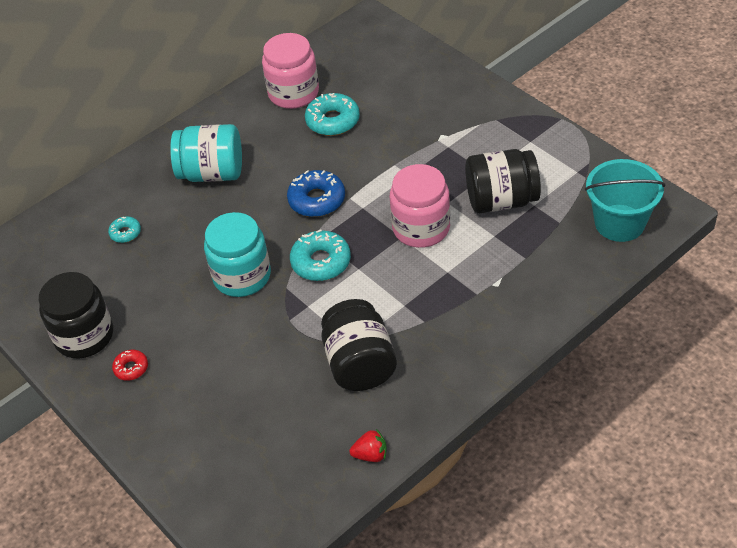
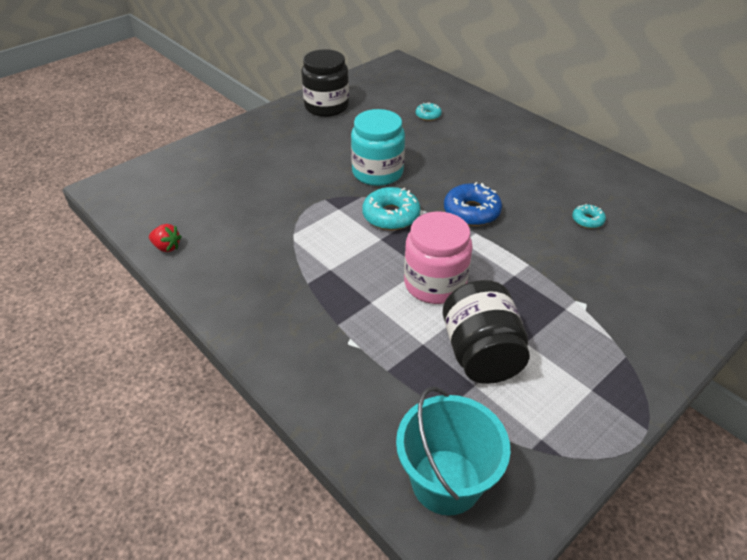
camera: 85 degrees right, 5 degrees down
red donut [112,350,148,381] -> none
turquoise jar [170,124,242,182] -> none
pink jar [262,33,319,109] -> none
turquoise donut [305,93,360,136] -> turquoise donut [572,204,606,228], size x0.55
black jar [321,299,397,391] -> none
red strawberry [349,429,387,462] -> red strawberry turned 60 degrees counterclockwise [149,224,182,252]

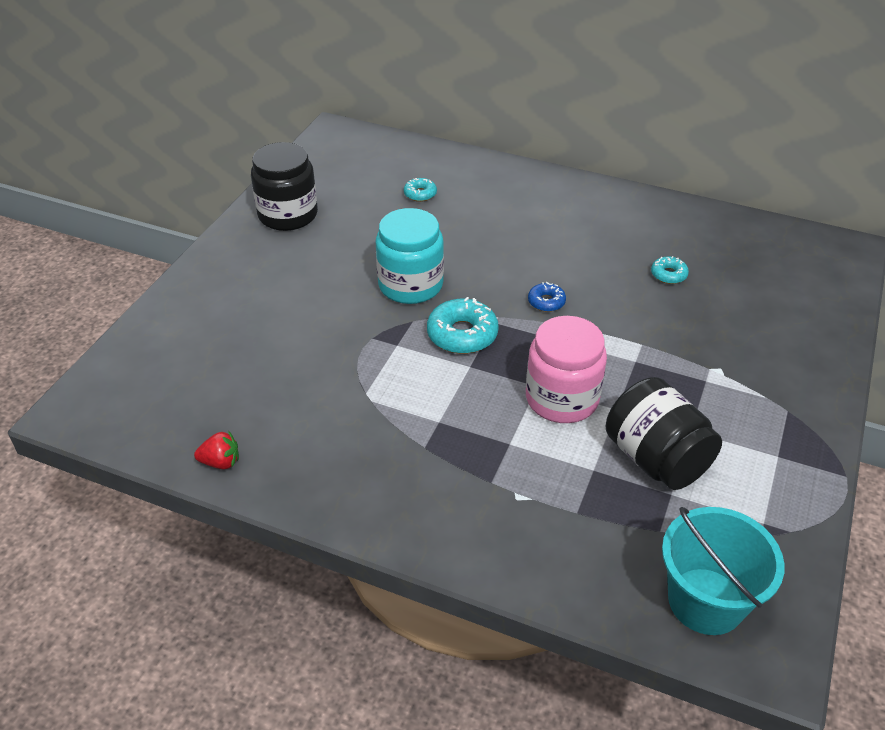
camera: 25 degrees left, 0 degrees up
blue donut [444,182,502,226] -> blue donut [528,282,566,312], size x0.55

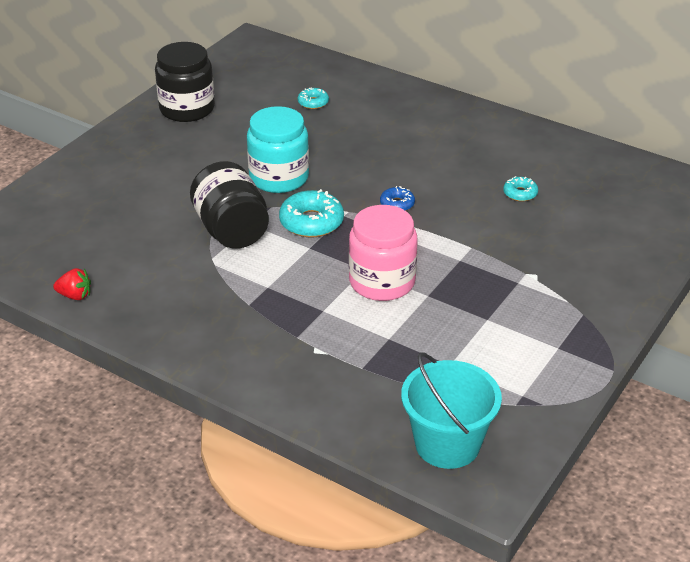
camera: 10 degrees right, 5 degrees down
black jar [606,377,722,490] -> black jar moved to [190,161,269,249]

